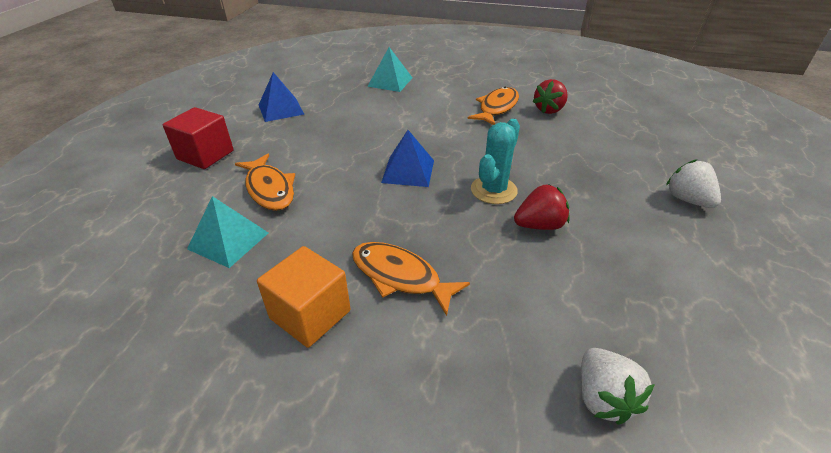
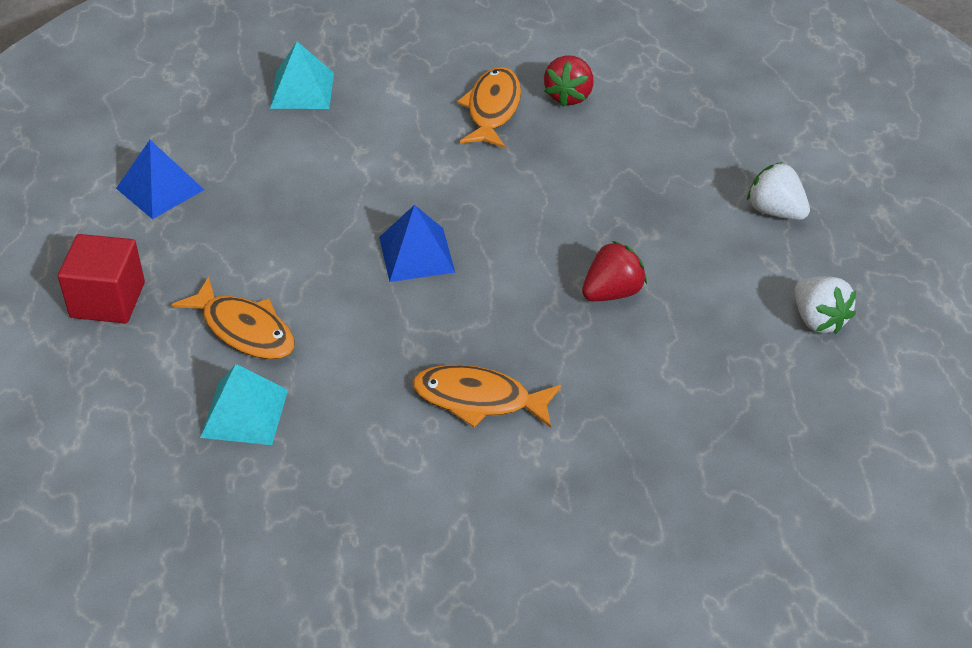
camera: 20 degrees left, 5 degrees up
orange cube [257,246,351,348] -> none
turquoise cactus [471,119,520,204] -> none
white strawberry [580,348,655,425] -> white strawberry moved to [795,276,856,334]

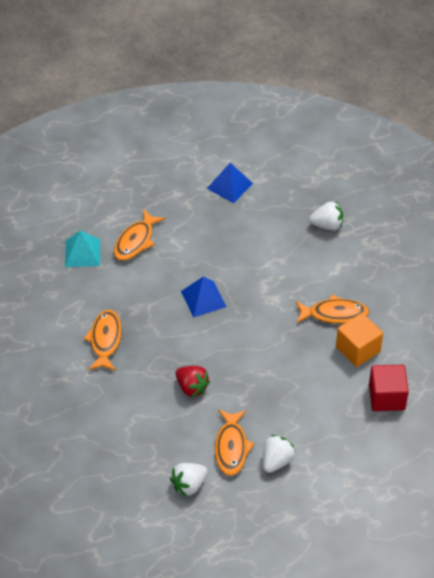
camera: 80 degrees right, 5 degrees up
red cube [58,234,145,323] -> red cube moved to [369,365,409,411]
turquoise pyramid [270,42,334,109] -> white strawberry [309,202,343,230]
red strawberry [544,55,594,107] -> orange cube [336,313,383,367]
none -> orange fish [215,410,255,476]

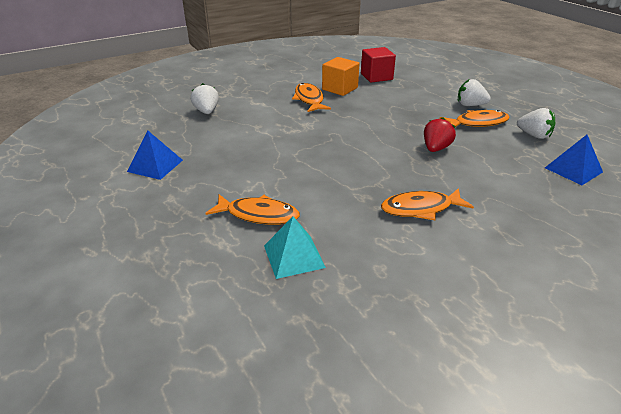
camera: 105 degrees left, 15 degrees down
blue pyramid [181,276,226,318] -> blue pyramid moved to [545,135,603,185]

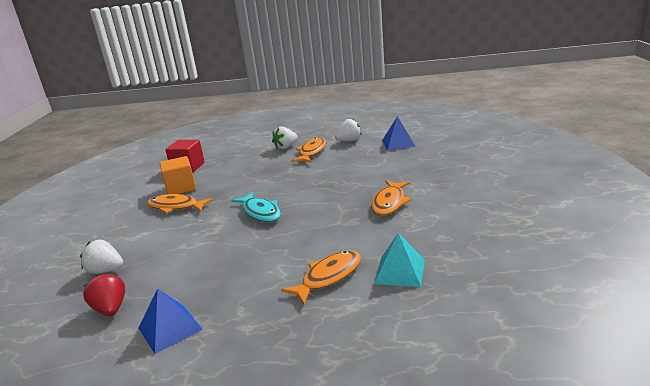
camera: 55 degrees left, 10 degrees down
red strawberry [424,117,456,152] -> red strawberry moved to [83,273,125,316]
none -> turquoise fish [231,192,281,222]

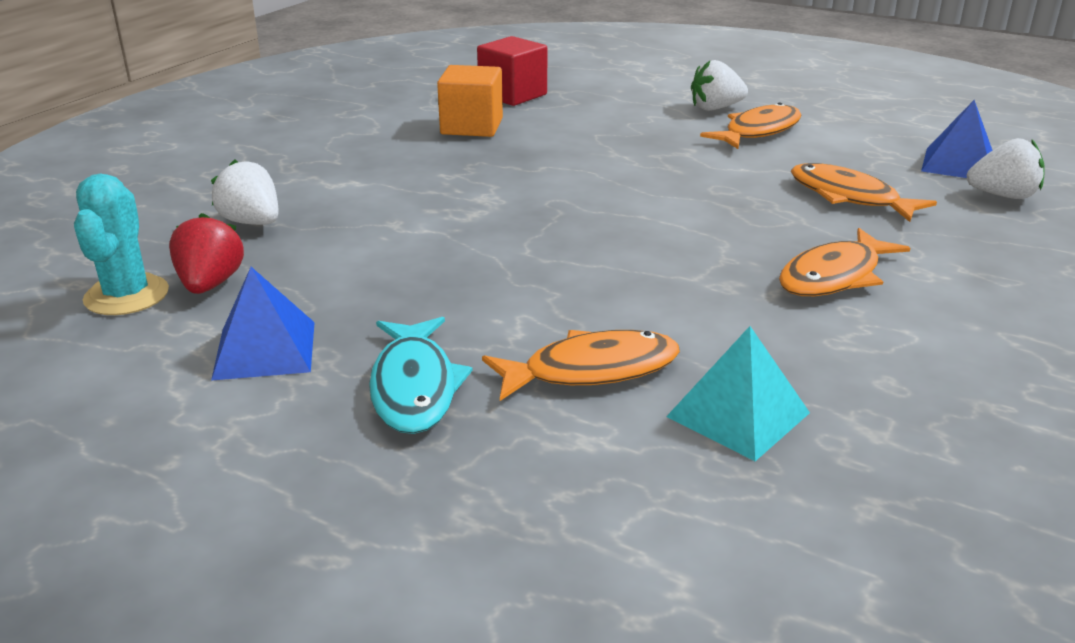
camera: 25 degrees right, 5 degrees up
orange fish [147,194,213,214] -> orange fish moved to [791,163,937,222]
turquoise fish [231,192,281,222] -> turquoise fish moved to [369,317,472,434]
white strawberry [335,118,362,141] -> white strawberry moved to [967,138,1045,199]
none -> turquoise cactus [74,174,169,315]

